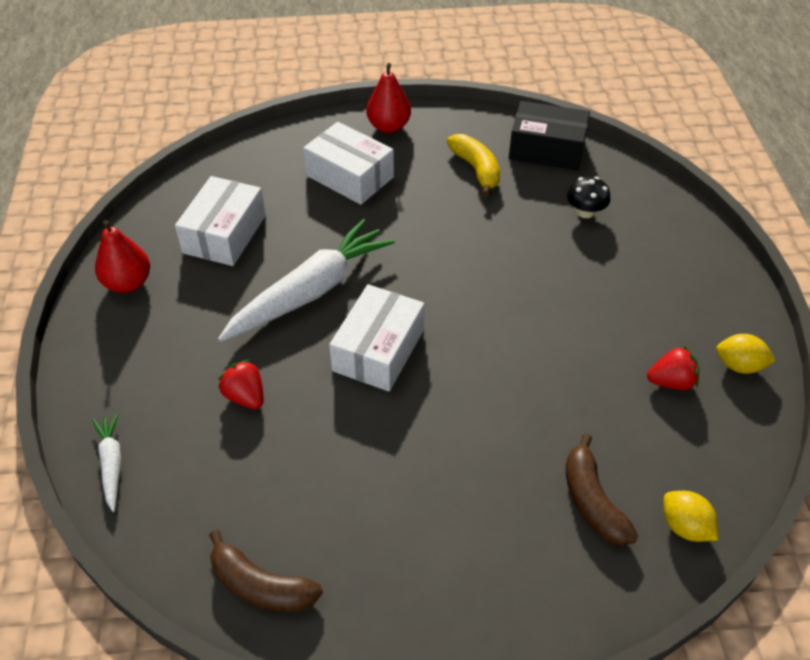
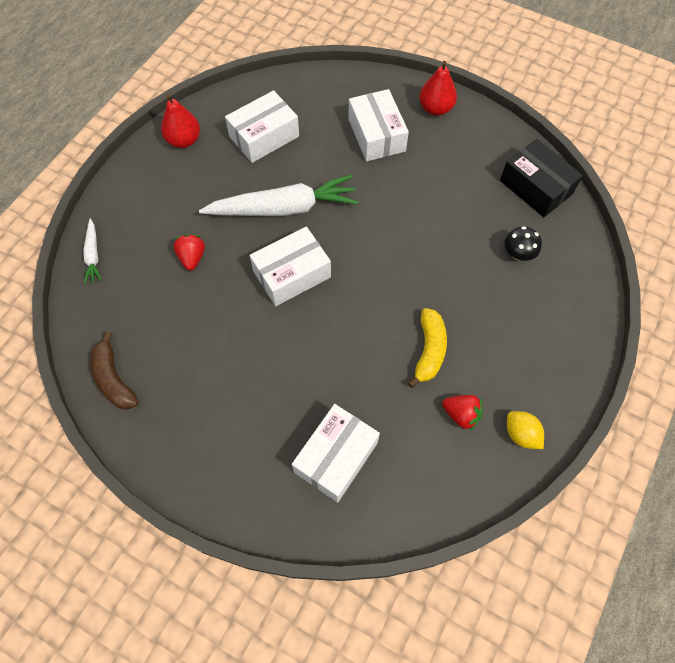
camera: 35 degrees right, 15 degrees up
white carrot [92,413,121,512] -> white carrot turned 150 degrees clockwise [83,219,102,284]
yellow banana [447,134,500,196] -> yellow banana moved to [408,308,447,388]
brown banana [566,433,638,546] -> white box [292,404,380,503]
yellow lemon [664,491,718,542] -> none

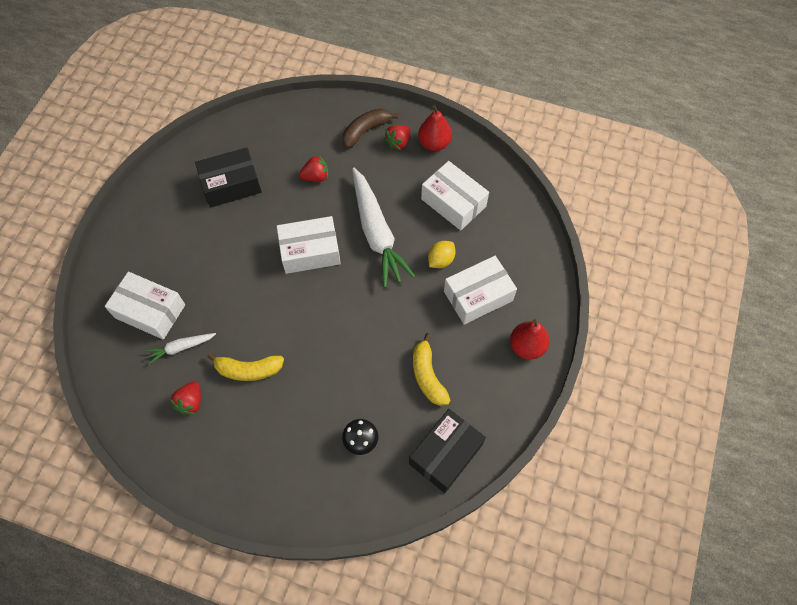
camera: 80 degrees right, 0 degrees up
white carrot [83,219,102,284] -> white carrot moved to [145,333,216,364]
brown banana [90,331,139,410] -> brown banana moved to [343,108,399,148]
white box [250,227,331,306] -> white box turned 60 degrees counterclockwise [277,216,341,274]
yellow lemon [507,411,544,449] -> yellow lemon moved to [428,241,456,268]
none -> black box [195,147,262,208]
none -> red strawberry [384,125,410,150]
none -> yellow banana [413,333,451,406]

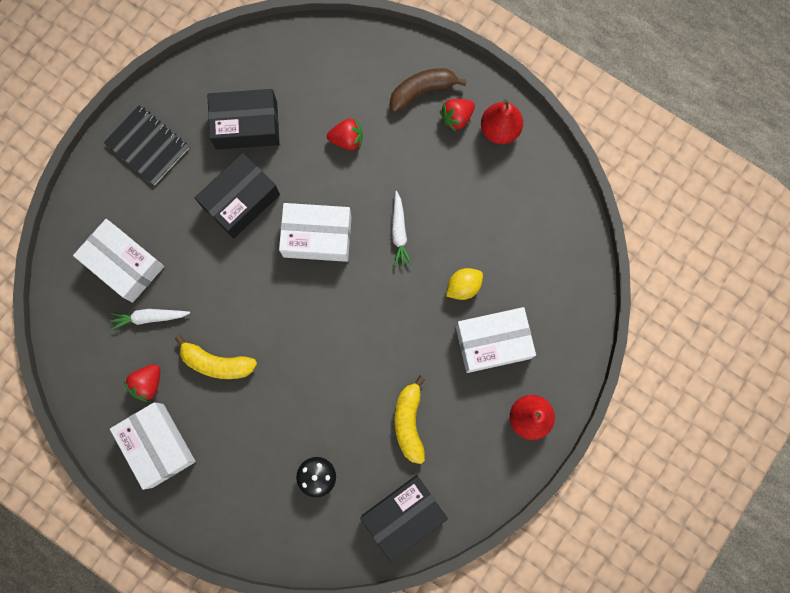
camera: 15 degrees right, 15 degrees up
white carrot [352,168,416,287] -> white carrot [392,191,412,268], size x0.47
white box [421,161,489,231] -> white box moved to [110,402,196,490]
none -> black notebook [104,105,189,186]
none -> black box [195,153,280,239]

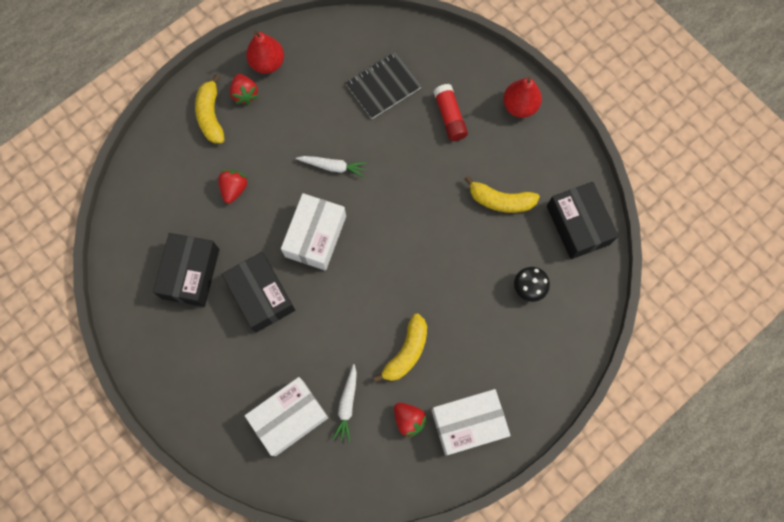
camera: 75 degrees left, 5 degrees down
black notebook [104,105,189,186] -> black notebook moved to [346,52,422,119]
brown banana [390,68,467,113] -> yellow banana [195,74,225,144]
yellow lemon [446,268,483,300] -> none
white box [456,307,536,373] -> red glue stick [434,84,468,141]

